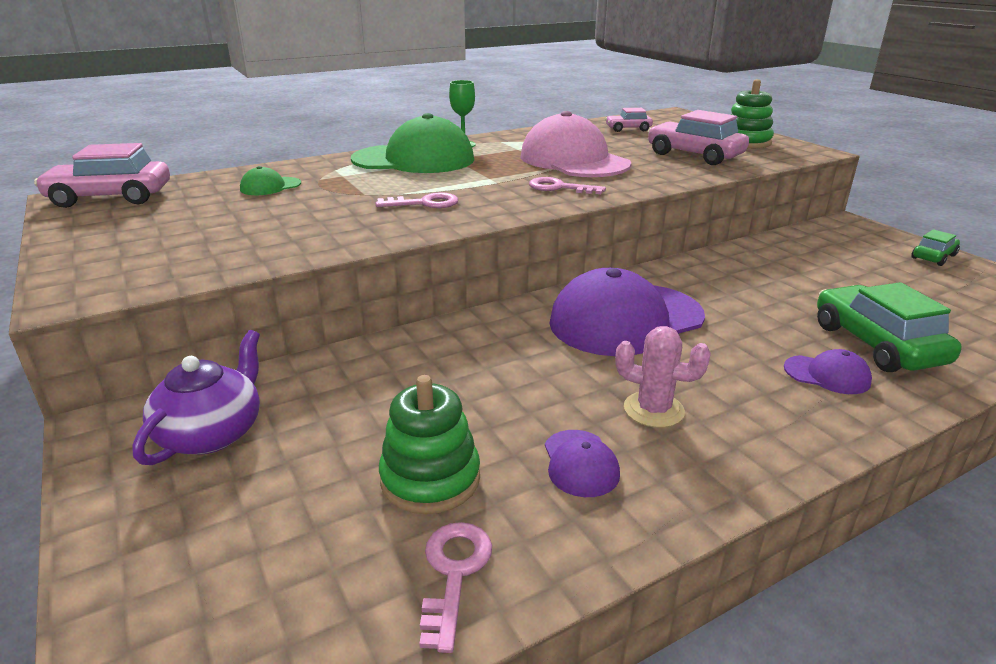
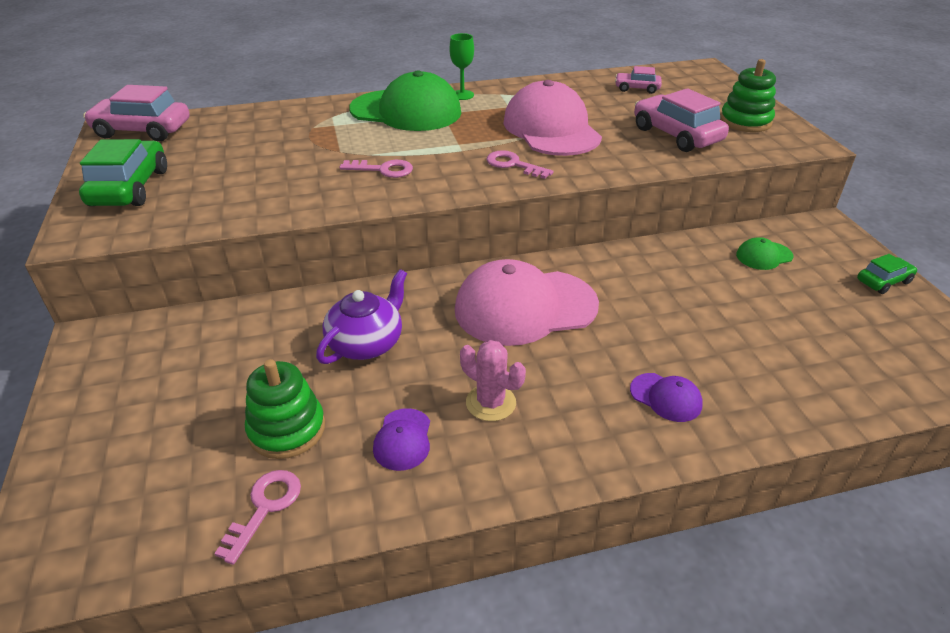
camera: 15 degrees right, 10 degrees up
purple teapot [132,330,260,465] -> purple teapot moved to [316,269,407,364]
green cap [240,166,301,195] -> green cap moved to [736,237,793,270]
purple cap [549,268,705,356] -> pink cap [455,259,599,346]
green car [817,282,962,372] -> green car moved to [79,139,167,206]

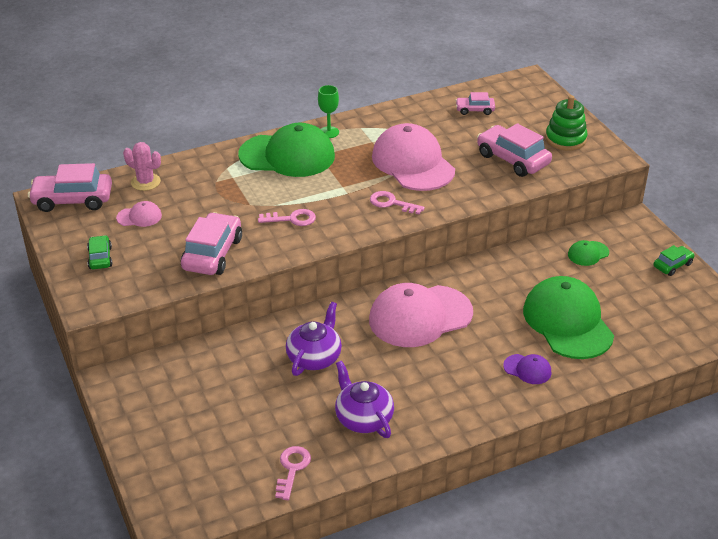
camera: 10 degrees left, 0 degrees up
green car [79,139,167,206] -> green car [87,235,113,269], size x0.54
green stacking toy [245,359,325,459] -> none
purple cap [373,408,430,471] -> purple teapot [335,361,394,438]
pink cactus [460,340,526,421] -> pink cactus moved to [123,142,161,191]
none -> pink cap [116,201,162,227]
none -> pink car [181,212,242,275]
none -> green cap [523,276,614,359]

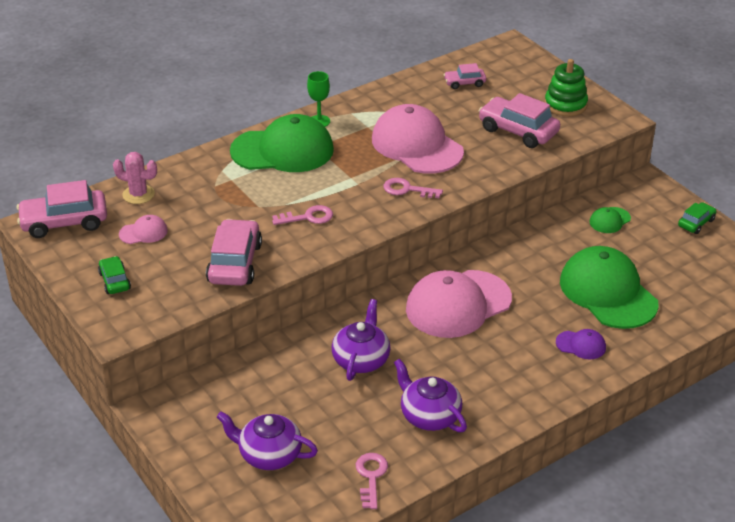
camera: 10 degrees left, 0 degrees up
none -> purple teapot [217,412,318,470]

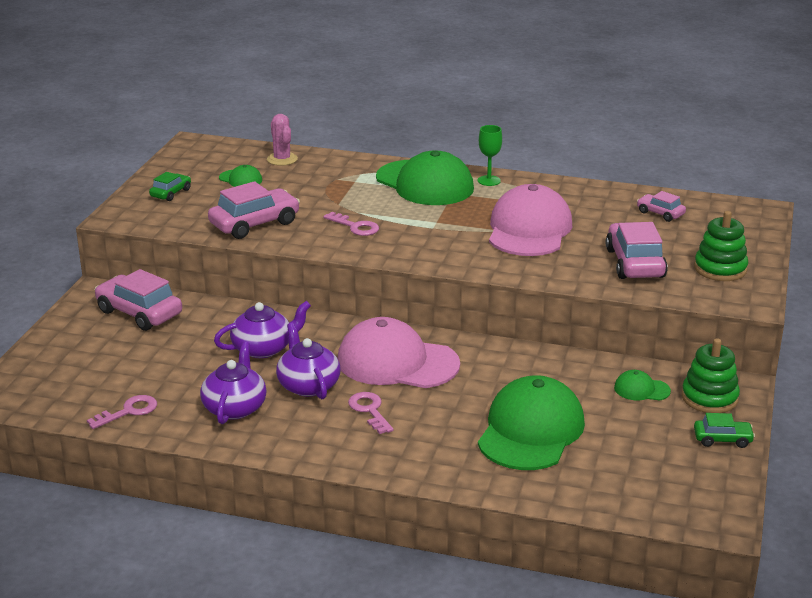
camera: 50 degrees right, 10 degrees down
pink car [17,180,107,238] -> pink car moved to [95,269,182,331]
pink cap [119,215,168,244] -> green cap [219,165,262,187]
purple teapot [217,412,318,470] -> purple teapot moved to [276,323,340,399]
pink key [383,178,443,198] -> pink key moved to [348,392,394,434]
purple cap [556,329,606,360] -> none
none -> green stacking toy [682,338,740,413]

